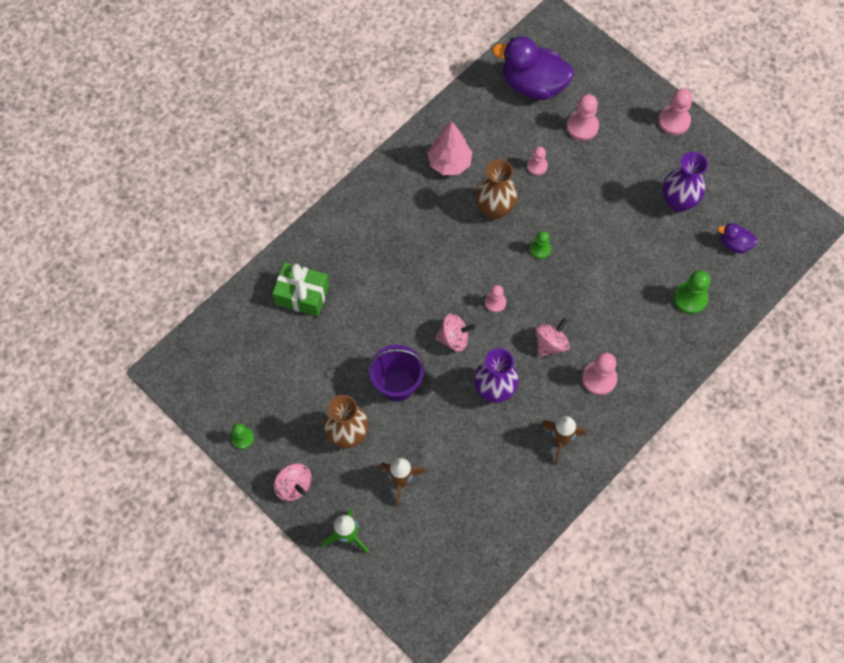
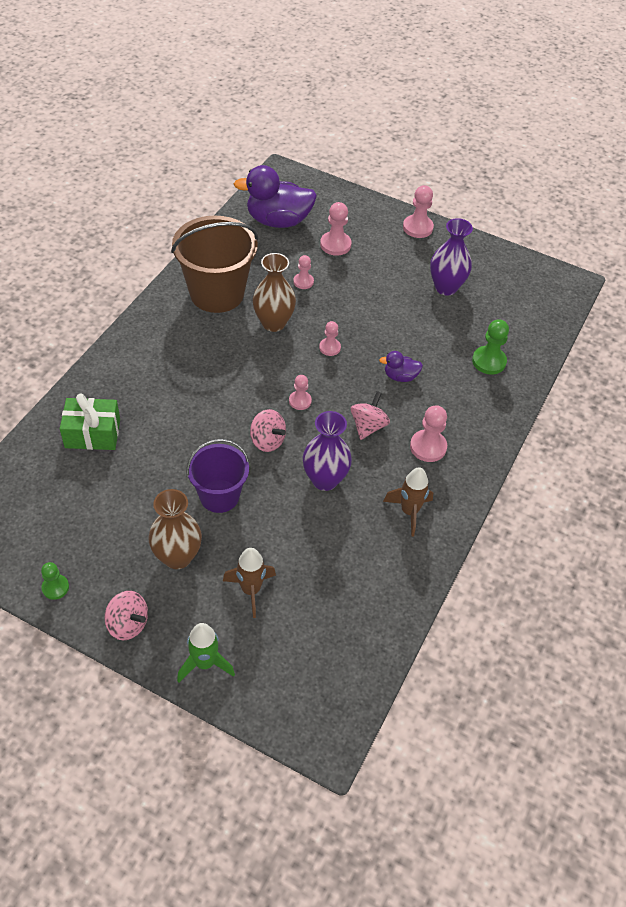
camera: 20 degrees left, 15 degrees down
pink tree [428,121,472,175] -> brown bucket [171,216,258,313]
pink spinning top [435,313,476,352] -> pink spinning top turned 60 degrees clockwise [250,409,286,452]
green pawn [530,231,551,259] -> pink pawn [319,321,341,356]
purple duck [718,223,758,253] -> purple duck moved to [379,351,423,382]

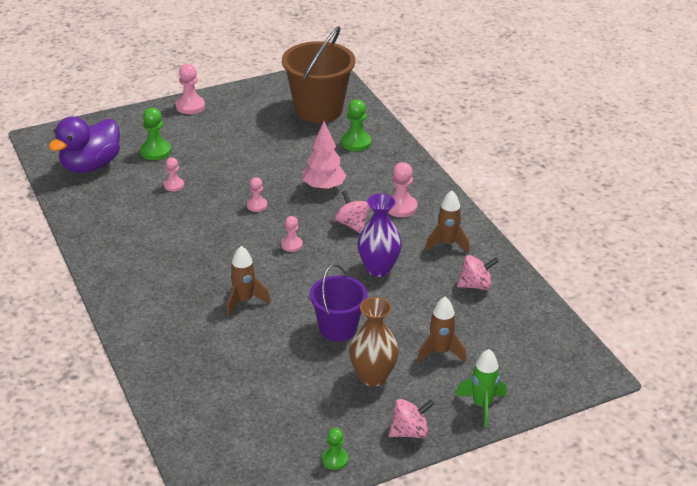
camera: 50 degrees left, 15 degrees down
green gift [60,393,120,450] -> none
brown bucket [171,216,258,313] -> brown bucket moved to [282,26,356,123]
pink spinning top [250,409,286,452] -> pink spinning top moved to [457,255,499,290]
brown vase [253,253,296,332] -> none
pink pawn [320,202,351,256] -> green pawn [140,108,171,160]
purple duck [379,351,423,382] -> pink tree [303,121,346,191]
purple vase [430,218,473,295] -> none
none -> brown rocket [227,246,271,316]

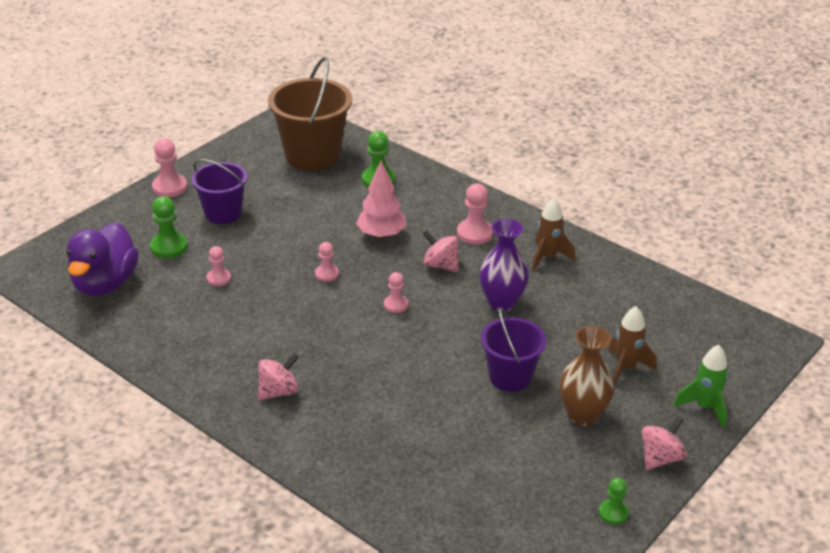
camera: 25 degrees left, 0 degrees up
brown rocket [227,246,271,316] -> none
pink spinning top [457,255,499,290] -> pink spinning top moved to [258,353,299,400]
none -> purple bucket [191,159,248,224]

